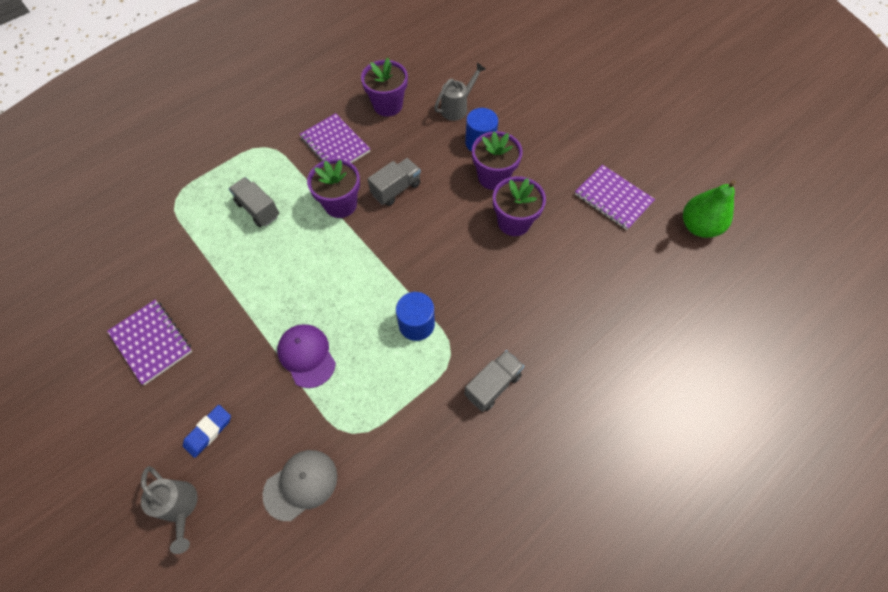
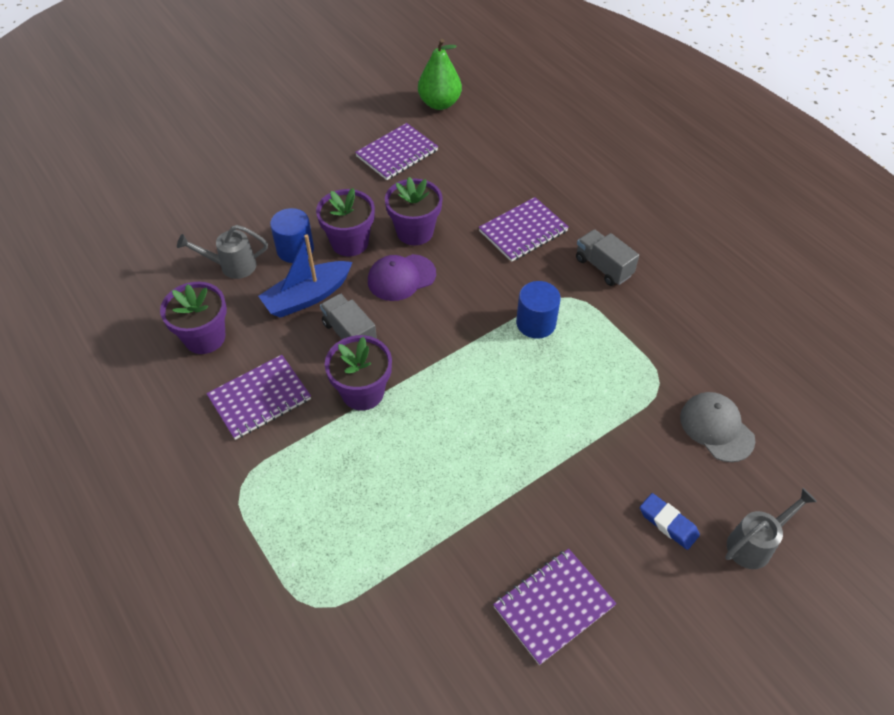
camera: 85 degrees left, 10 degrees down
grey truck [229,177,279,227] -> none
purple cap [277,324,336,388] -> purple cap moved to [368,254,436,301]
grey watering can [434,63,486,121] -> grey watering can turned 60 degrees counterclockwise [177,225,268,279]
none -> blue boat [258,234,353,318]
none -> purple notebook [479,197,569,262]

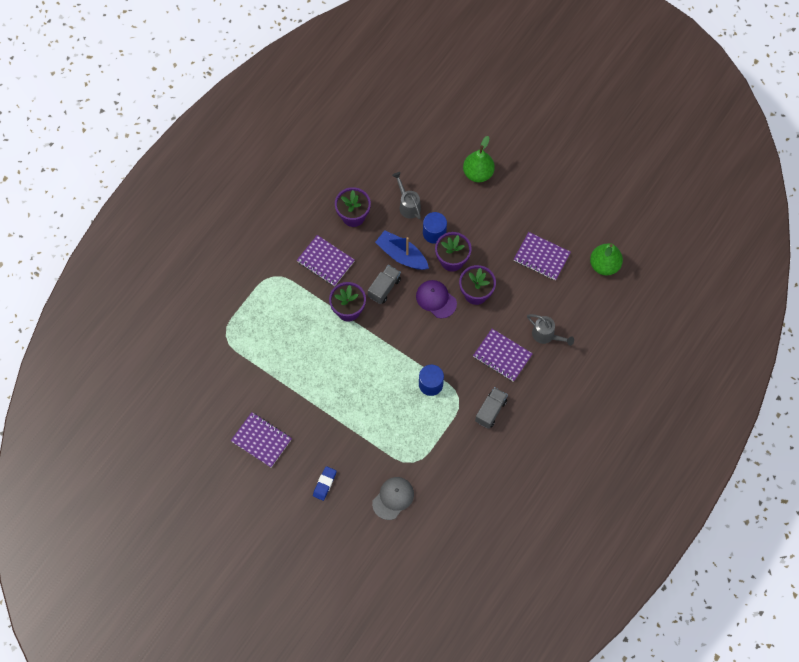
camera: 70 degrees right, 15 degrees up
grey watering can [725,488,817,569] -> grey watering can moved to [527,314,574,346]
none -> green pear [463,136,495,182]

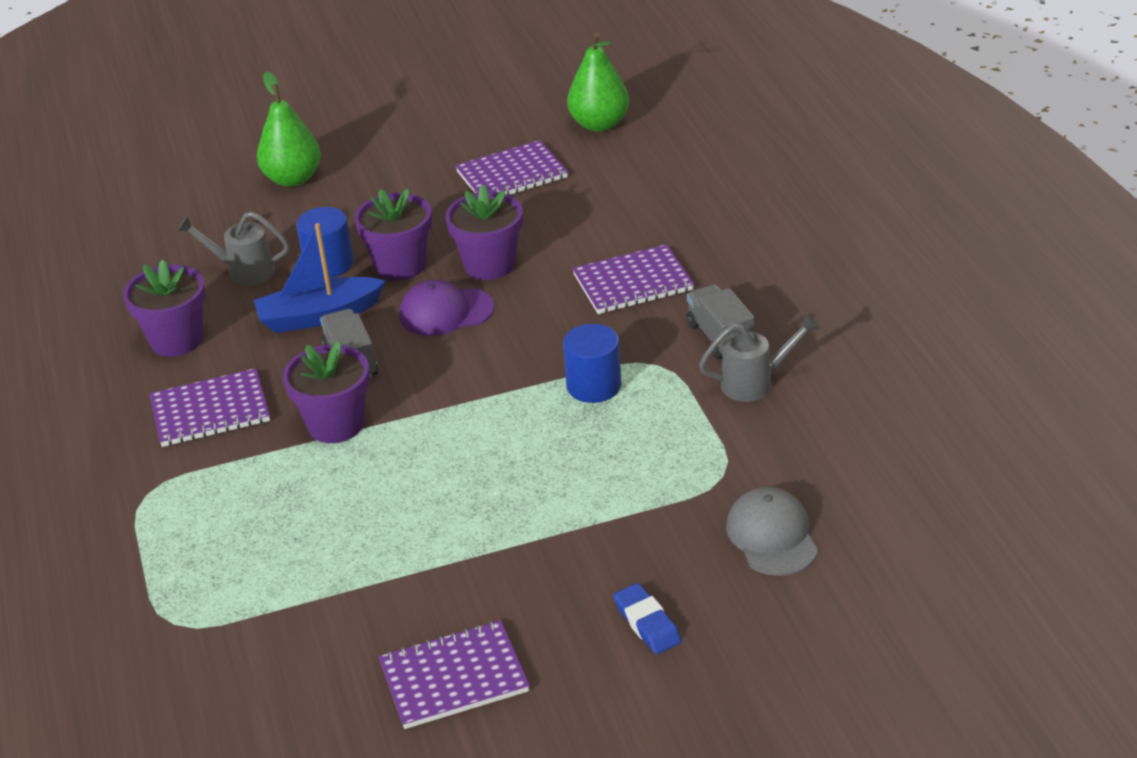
camera: 50 degrees left, 30 degrees down
grey watering can [527,314,574,346] -> grey watering can moved to [699,314,820,402]

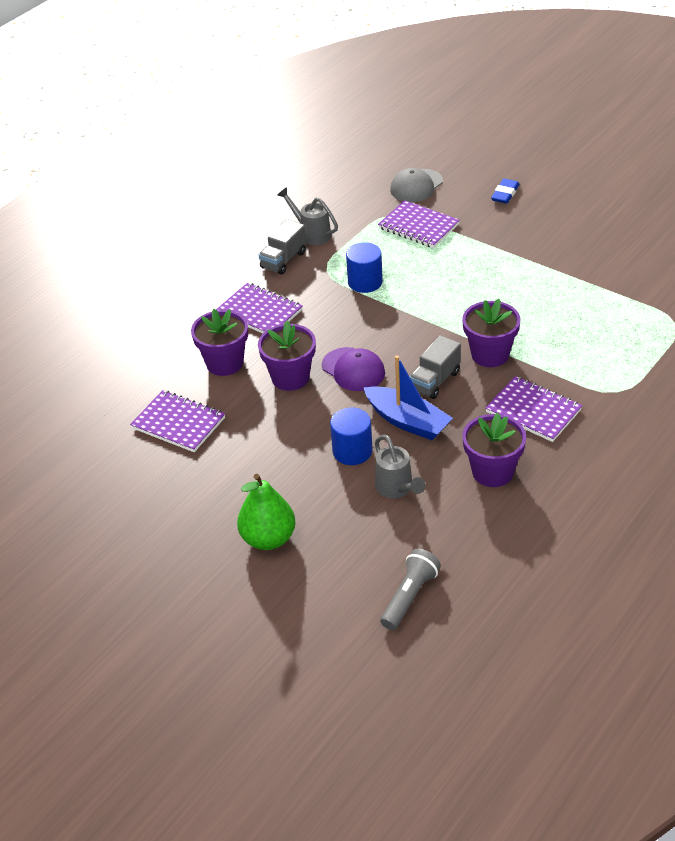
camera: 125 degrees left, 5 degrees up
purple flower pot [354,189,432,281] -> purple flower pot moved to [191,309,248,376]
purple notebook [379,620,530,729] -> purple notebook moved to [378,200,460,248]
green pear [567,33,629,132] -> none
none -> grey flashlight [380,549,441,630]

